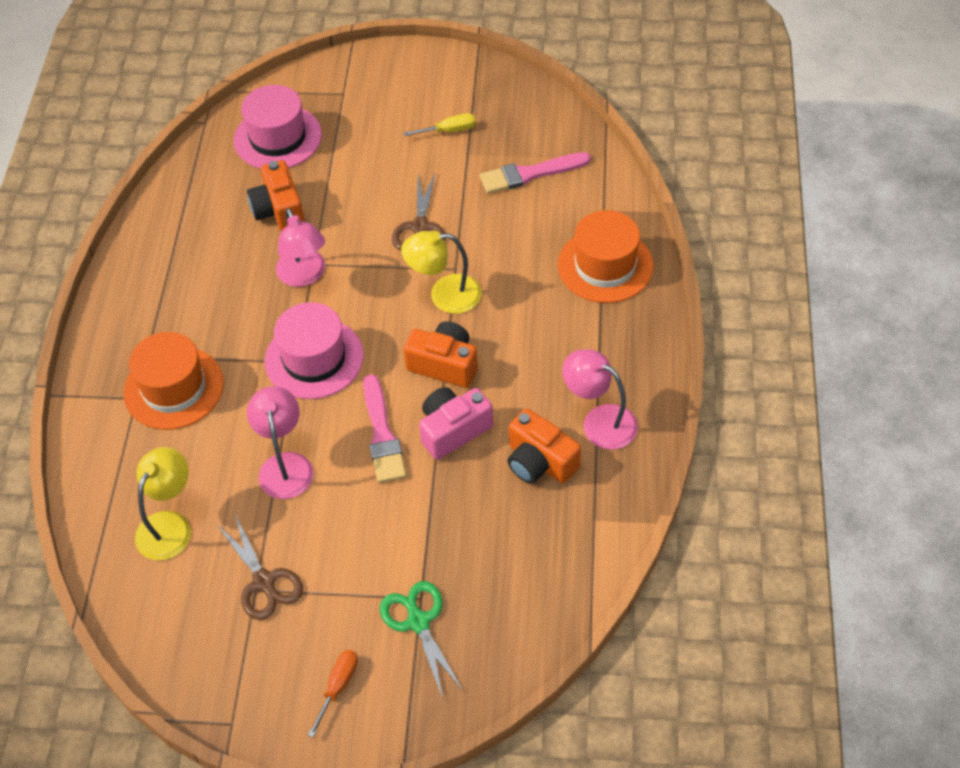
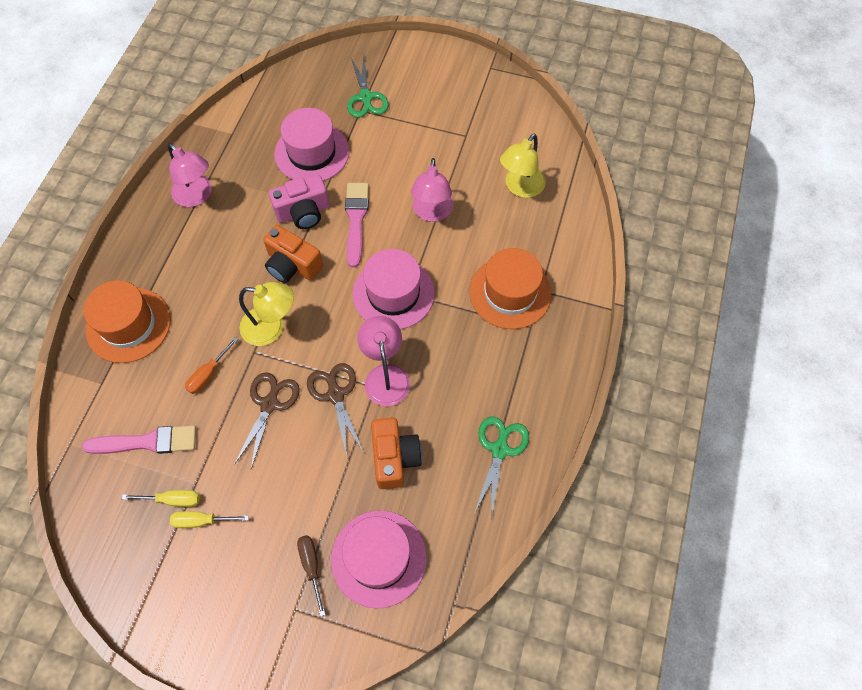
camera: 170 degrees left, 10 degrees up
brown scissors [217,513,303,620] -> brown scissors moved to [307,363,364,455]
orange screwdriver [308,650,358,737] -> orange screwdriver moved to [185,337,238,394]
orange camera [507,409,581,484] -> none
none -> yellow screwdriver [122,490,200,507]
none -> pink hat [274,108,349,181]
none -> brown screwdriver [297,535,325,617]
none -> green scissors [475,416,529,519]

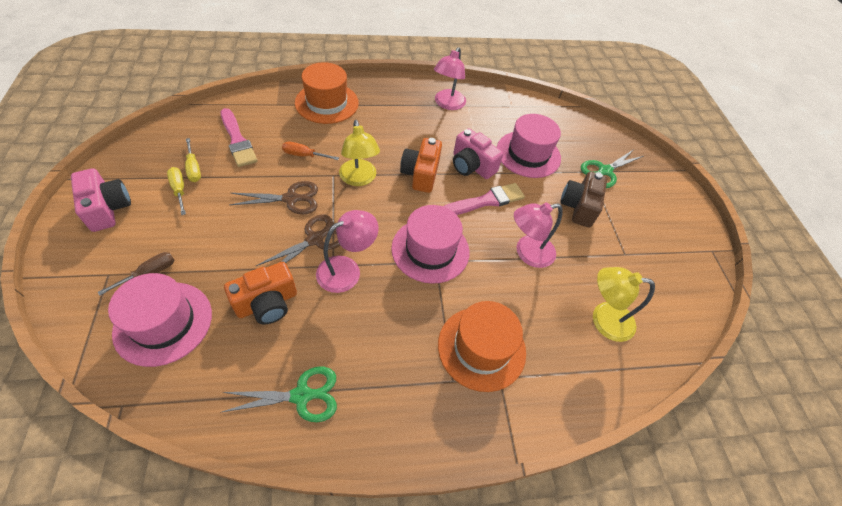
camera: 60 degrees right, 10 degrees down
none -> pink camera [71,168,131,232]
none -> brown camera [560,171,607,227]

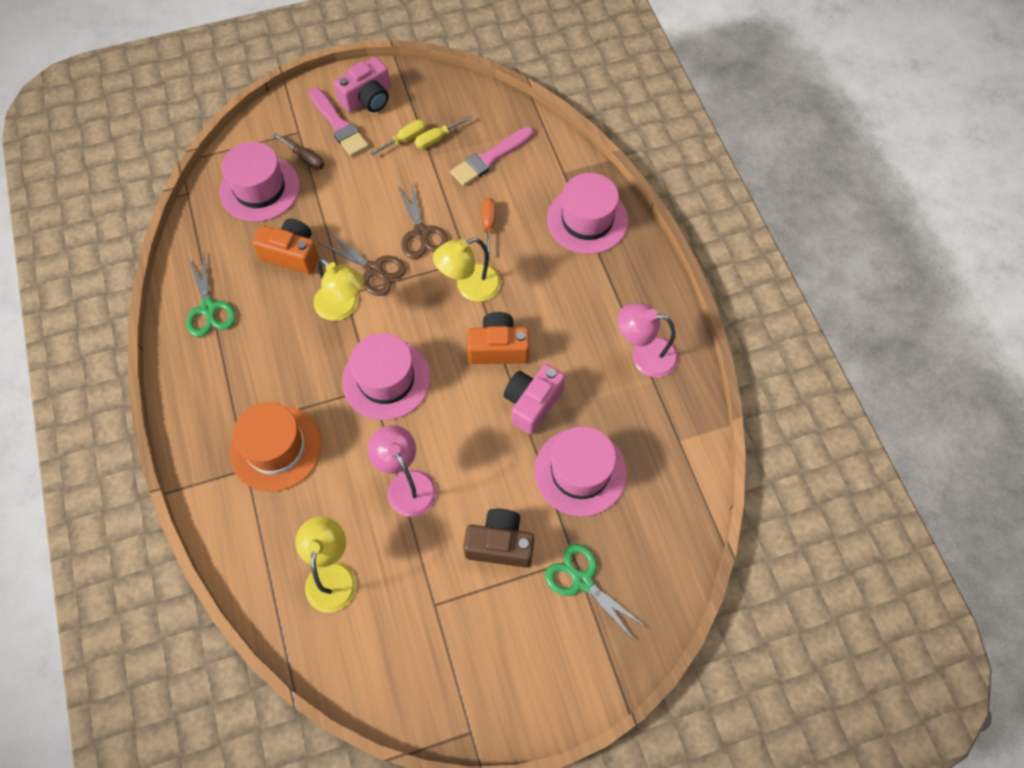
camera: 85 degrees right, 10 degrees up
orange camera [224,262,297,325] -> orange camera turned 150 degrees clockwise [253,218,319,274]
orange hat [295,62,359,124] -> pink hat [547,173,628,254]
pink lamp [316,210,379,293] -> yellow lamp [314,258,364,321]
pink brush [443,183,525,215] -> pink brush moved to [309,88,369,157]

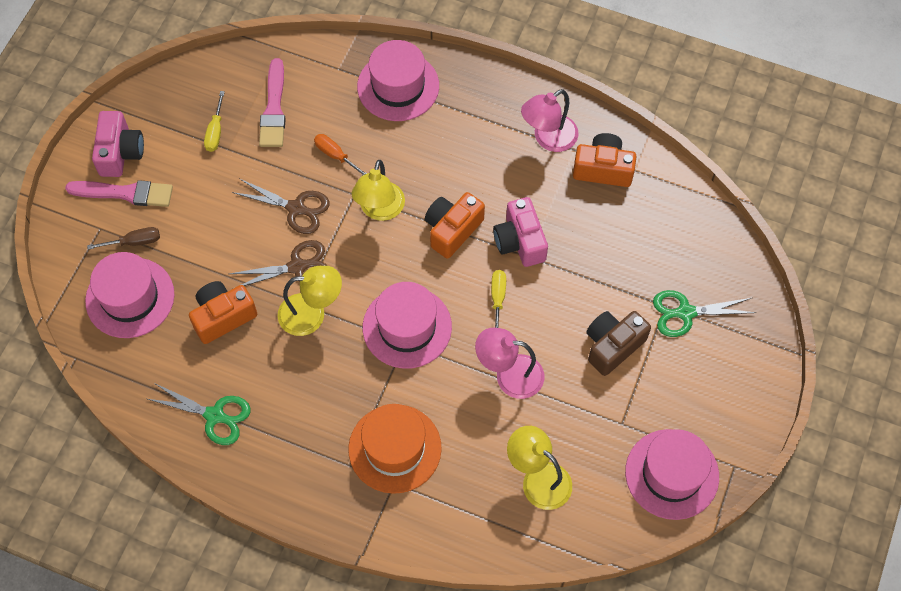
camera: 50 degrees left, 0 degrees up
yellow screwdriver [370,120,426,156] -> yellow screwdriver moved to [491,270,506,328]
pink hat [534,426,627,517] -> pink hat moved to [625,429,719,520]
none -> orange camera [573,133,637,187]

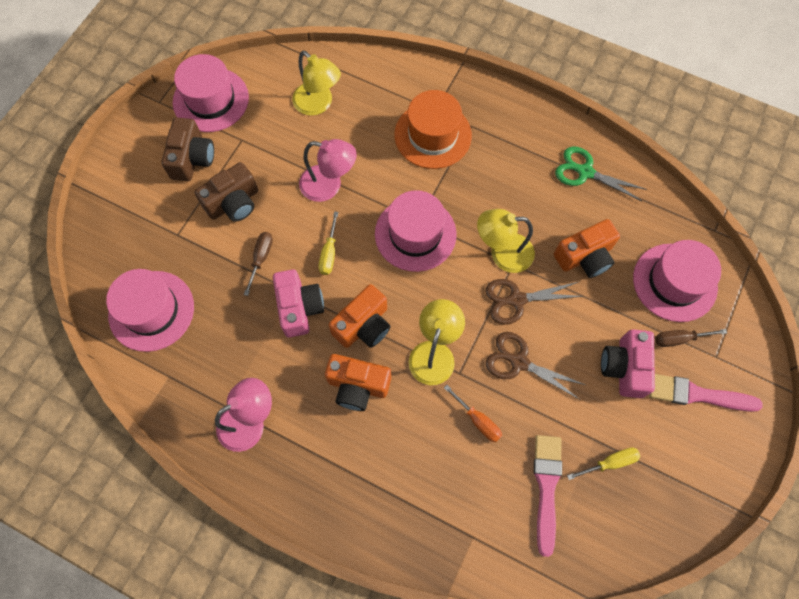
camera: 175 degrees left, 5 degrees up
pink camera [92,111,144,177] -> pink camera moved to [601,329,655,398]
yellow screwdriver [204,91,225,152] -> yellow screwdriver turned 60 degrees clockwise [567,448,640,480]
pink hat [357,40,439,121] -> pink hat moved to [106,269,194,352]
orange camera [573,133,637,187] -> orange camera moved to [325,354,391,411]
green scissors [653,290,757,337] -> none
none -> brown camera [161,117,214,181]
none -> brown screwdriver [244,232,273,296]

